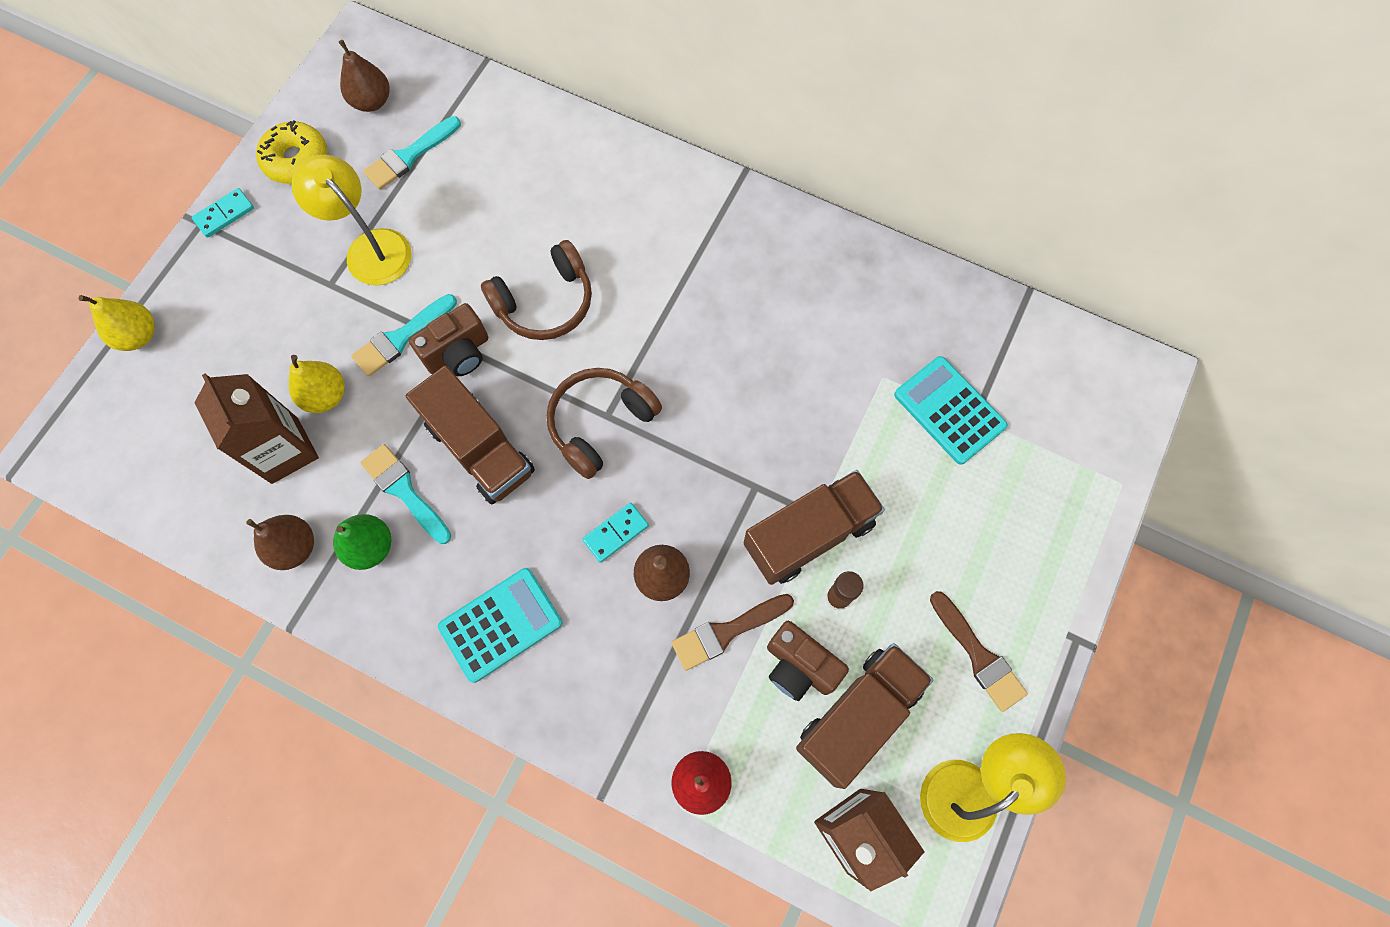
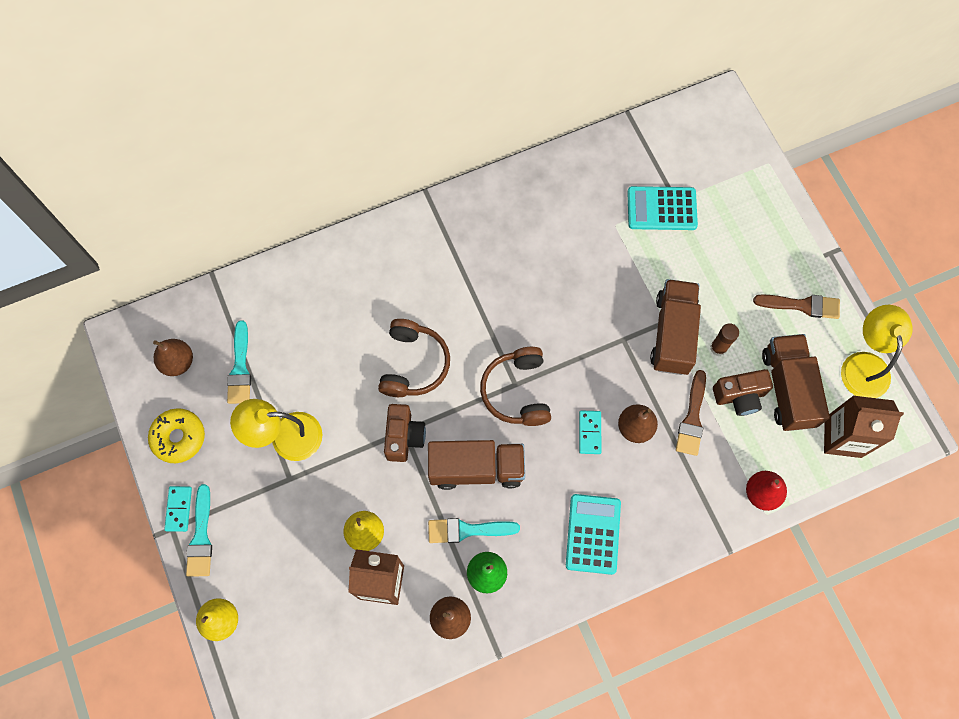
camera: 50 degrees left, 0 degrees up
turquoise brush [351,294,457,377] -> turquoise brush moved to [186,484,212,577]

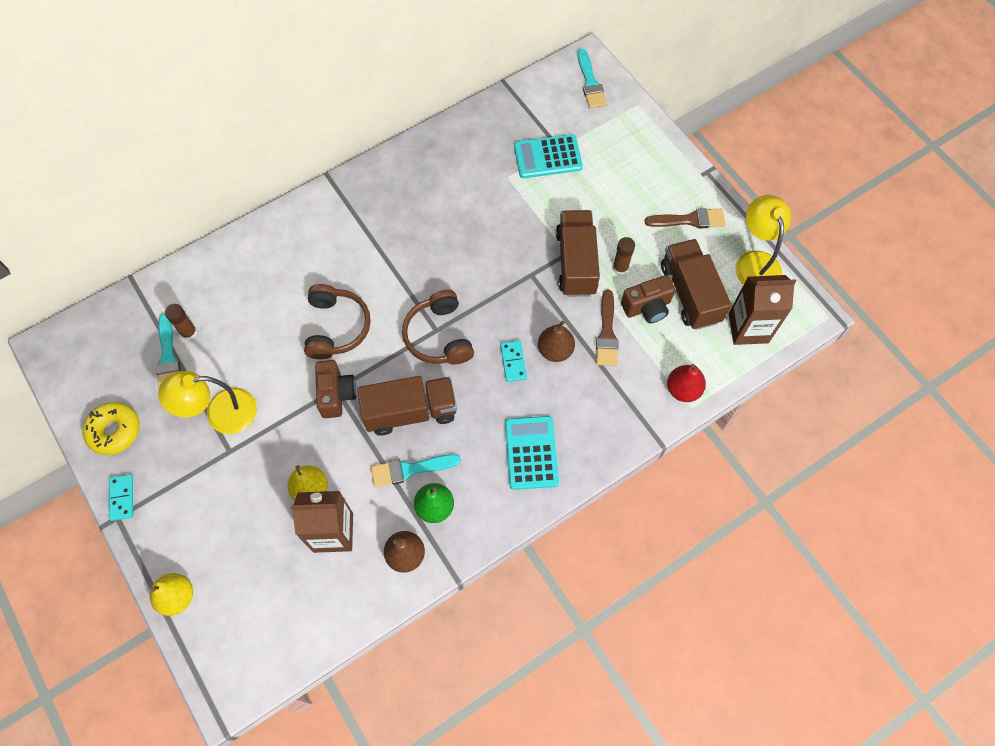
camera: 10 degrees left, 5 degrees down
brown pear [153,339,193,376] -> none
turquoise brush [186,484,212,577] -> turquoise brush moved to [577,48,607,108]
none -> brown glue stick [165,304,197,340]

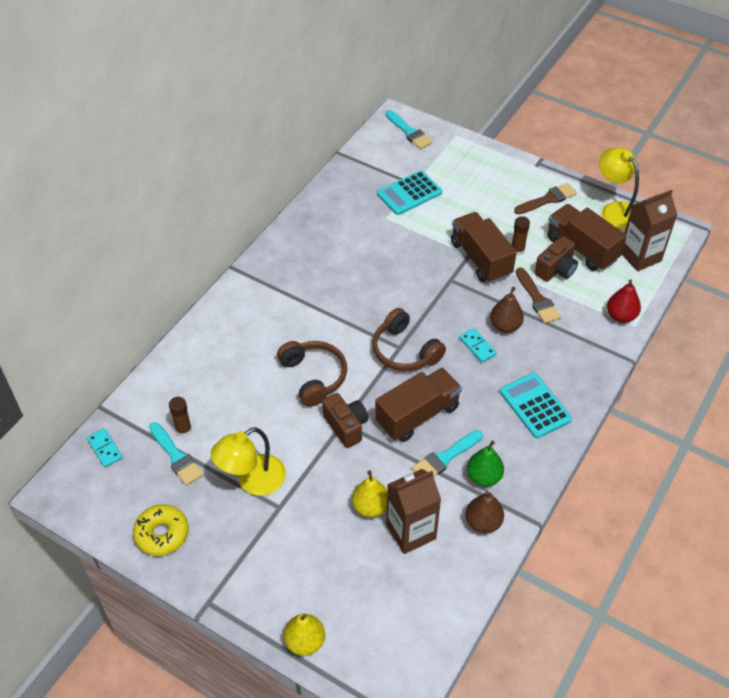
camera: 25 degrees left, 15 degrees down
turquoise domino [109,474,133,521] -> turquoise domino moved to [87,428,123,467]

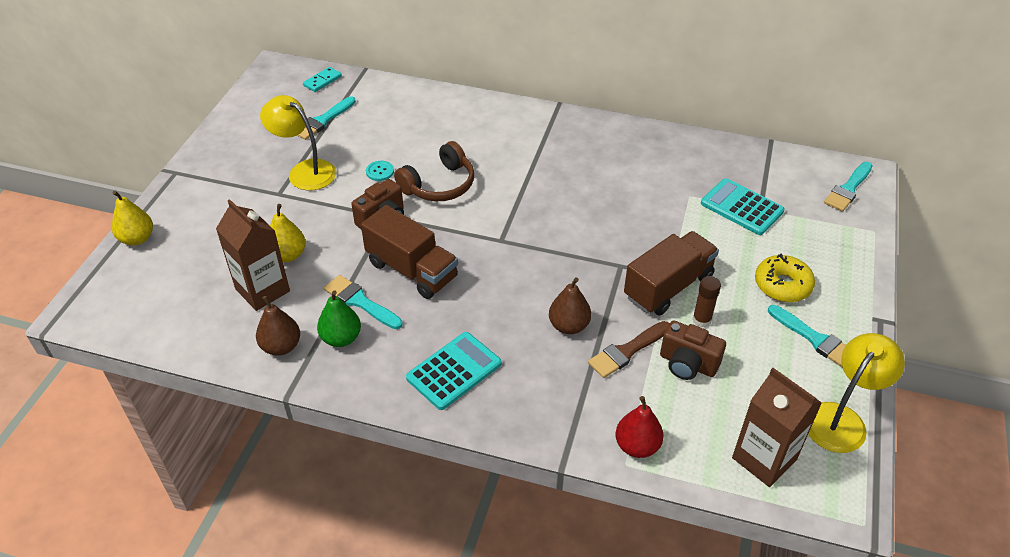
camera: 75 degrees right, 5 degrees down
yellow donut [133,504,189,556] -> yellow donut moved to [755,254,815,302]
brown glue stick [169,397,192,437] -> none
brown headphones [372,308,446,371] -> none
turquoise domino [459,328,497,363] -> none
brown brush [514,183,577,214] -> turquoise brush [768,305,846,367]
brown truck [547,204,627,271] -> none
none -> turquoise button [366,161,394,181]

